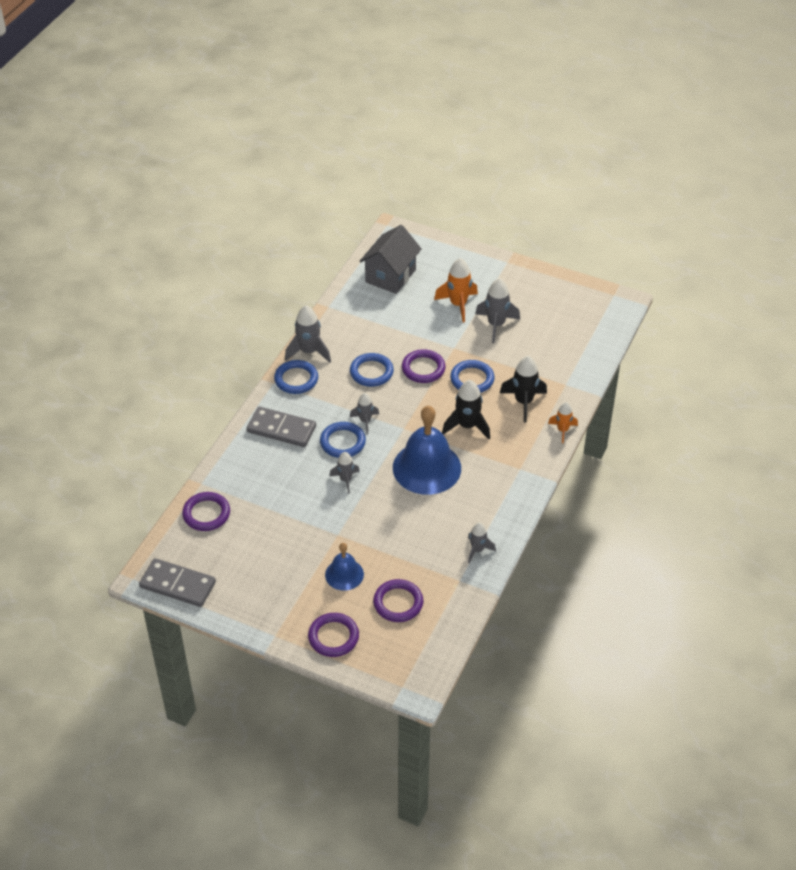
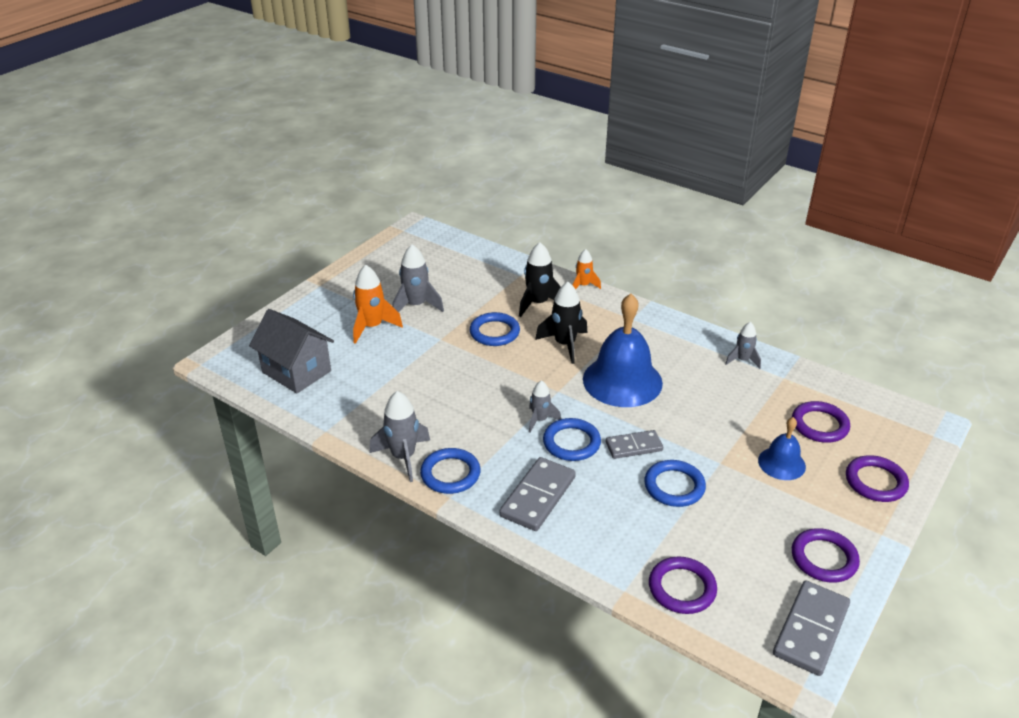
camera: 80 degrees left, 10 degrees down
grey rocket [329,452,360,494] -> grey domino [606,430,663,459]
blue ring [350,353,394,387] -> blue ring moved to [644,460,706,507]
purple ring [402,349,445,383] -> purple ring moved to [792,528,860,583]

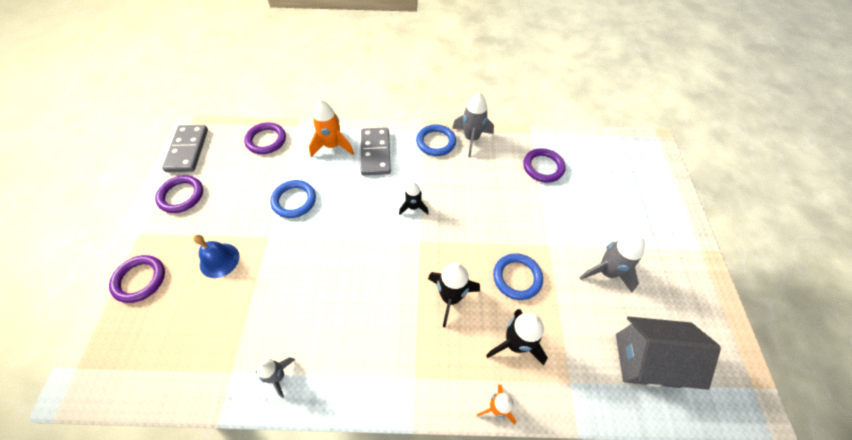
camera: 145 degrees right, 20 degrees up
grey house [249,309,334,393] -> grey house moved to [616,316,721,390]
orange rocket [353,265,403,344] -> orange rocket moved to [309,100,354,157]
grey rocket [529,380,561,433] -> black rocket [399,183,429,215]
blue ring [543,418,601,461] -> none
blue bell [583,294,663,407] -> none
grey domino [606,430,663,459] -> none
purple ring [792,401,850,443] -> purple ring moved to [523,148,565,182]

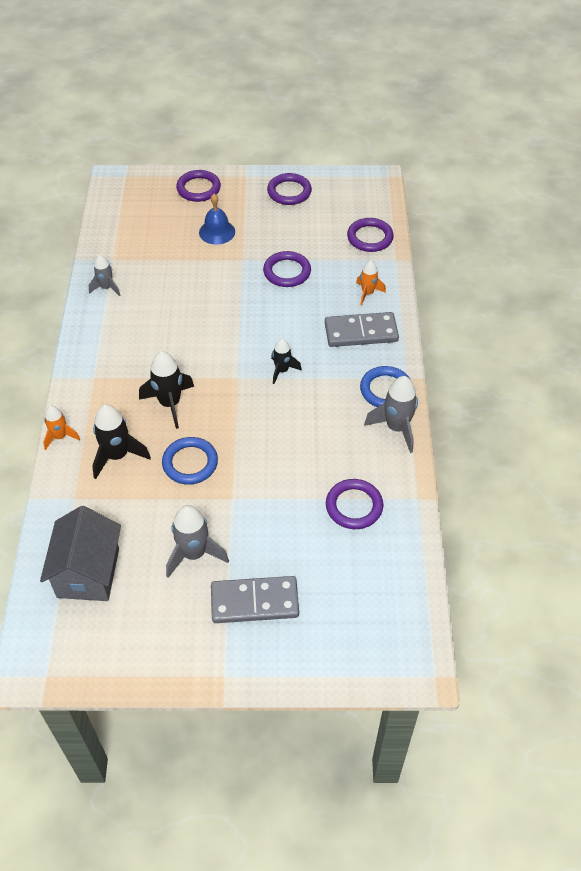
camera: 90 degrees right, 5 degrees down
grey domino [162,125,208,172] -> grey domino moved to [211,576,299,623]
blue ring [270,180,316,218] -> purple ring [263,251,311,287]
orange rocket [309,100,354,157] -> orange rocket [356,260,386,306], size x0.62

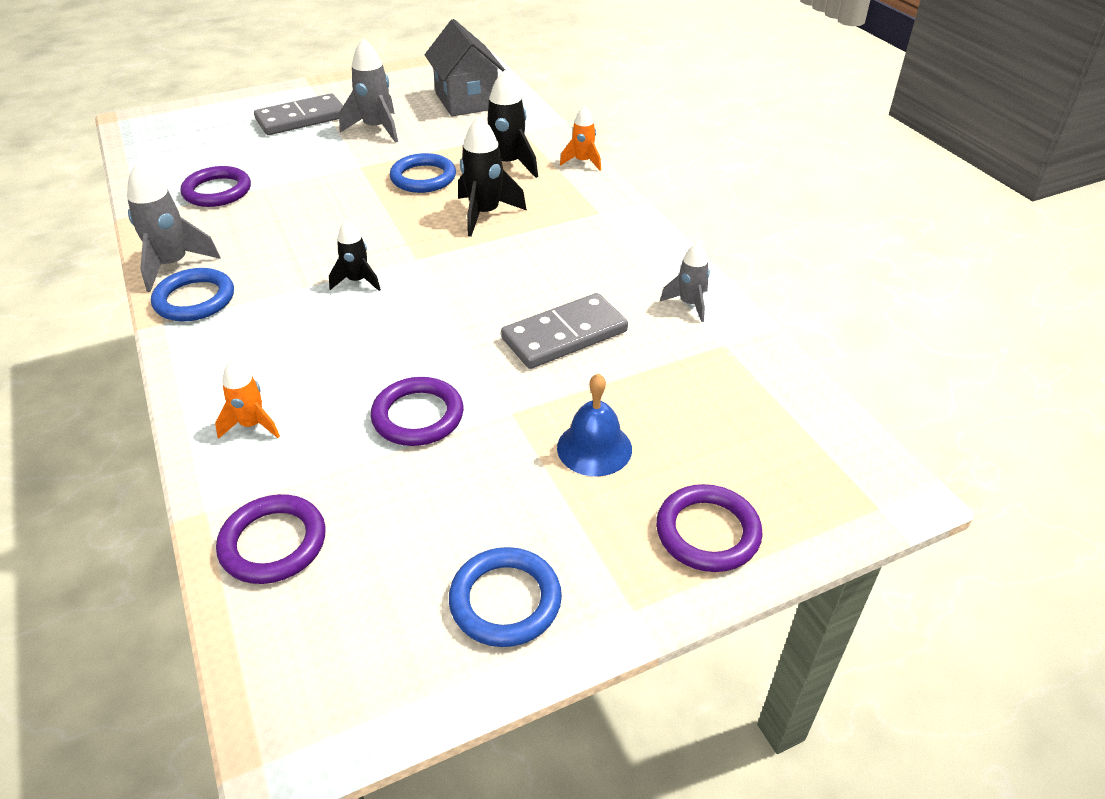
camera: 155 degrees right, 10 degrees down
purple ring [267,173,312,205] -> blue ring [449,547,562,647]
grey domino [325,312,399,347] -> grey domino moved to [501,293,628,369]

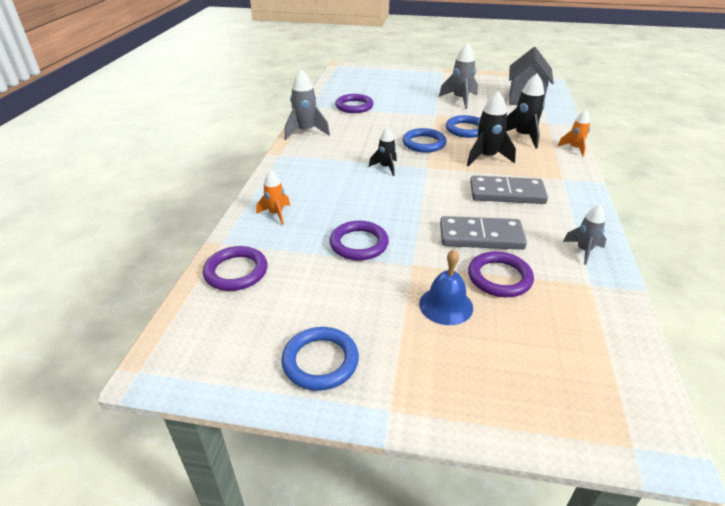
camera: 35 degrees right, 5 degrees down
blue ring [151,268,234,321] -> blue ring moved to [402,128,447,153]
grey domino [254,93,343,135] -> grey domino moved to [470,176,548,204]
purple ring [656,484,763,572] -> purple ring moved to [468,251,534,297]

